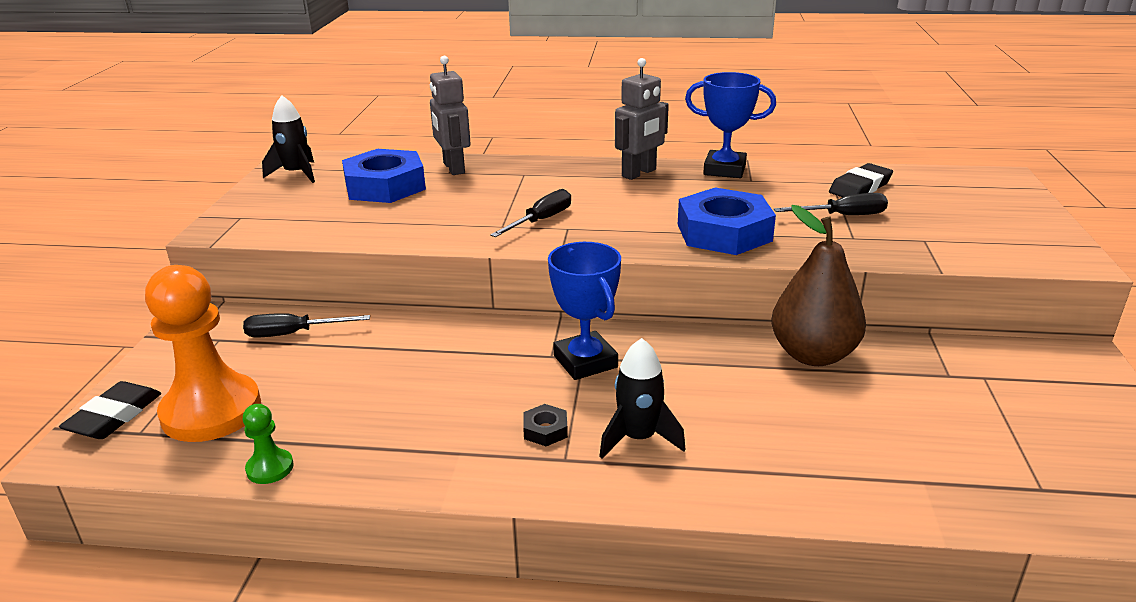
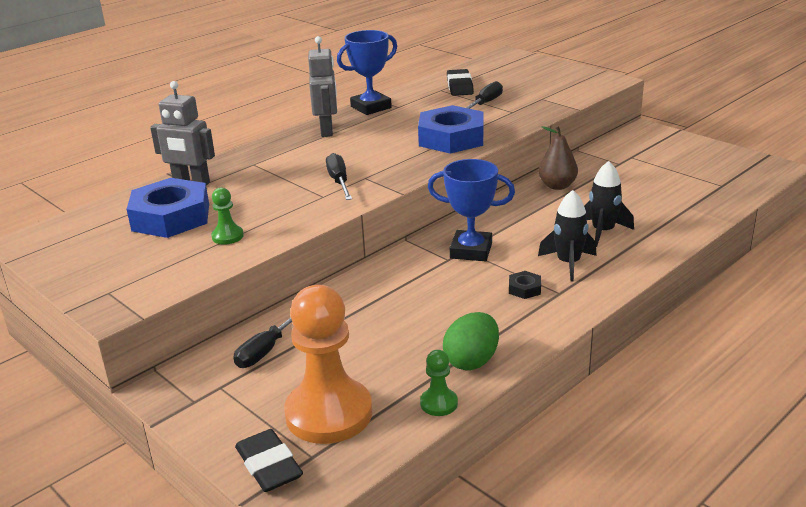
camera: 50 degrees left, 0 degrees up
black rocket [262,95,315,183] -> black rocket moved to [584,161,634,247]
brown pear [771,205,866,366] -> brown pear [538,125,578,190], size x0.65
none -> green pawn [211,188,244,245]
none -> green egg [443,312,499,370]

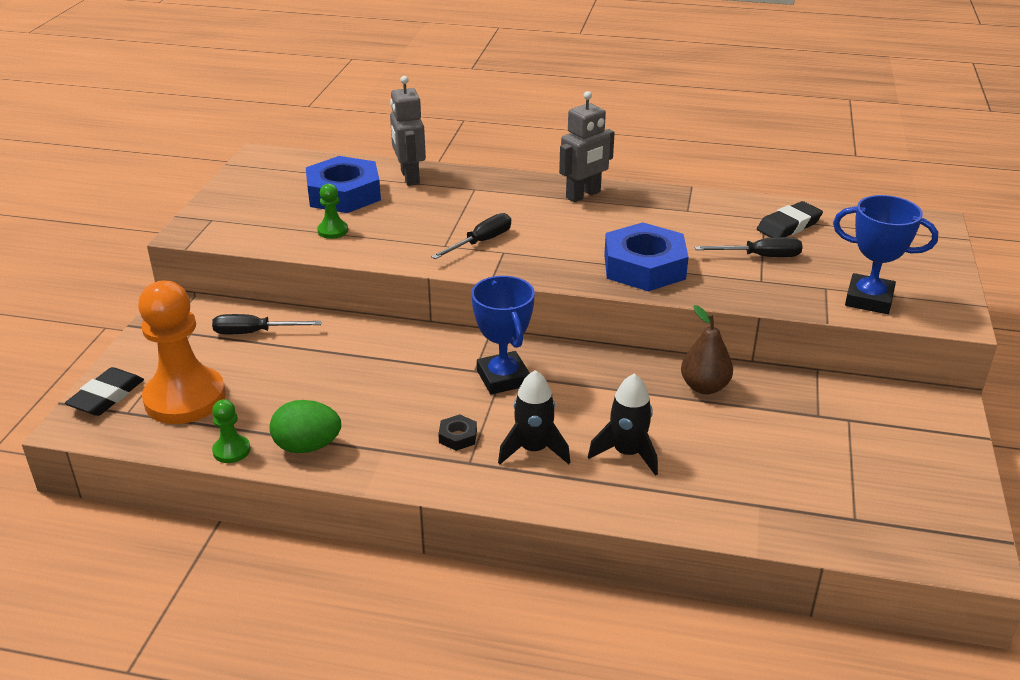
camera: 55 degrees right, 5 degrees up
blue trophy [337,30,397,115] -> blue trophy moved to [833,195,938,314]

